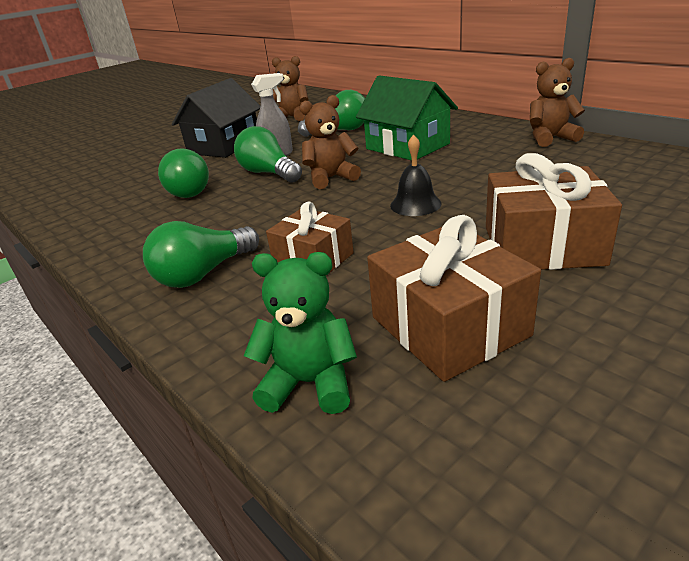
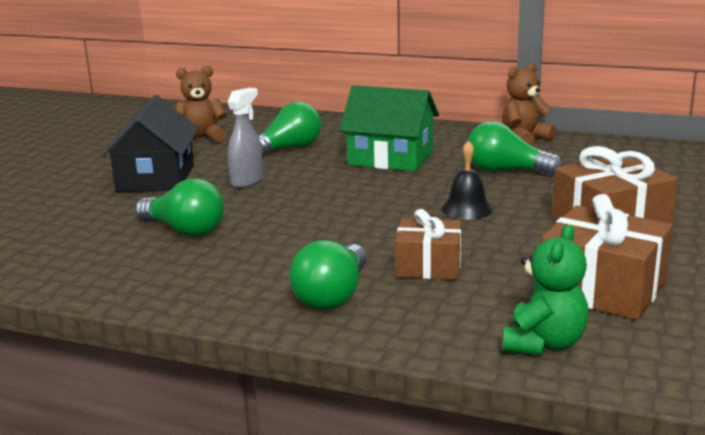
camera: 30 degrees left, 10 degrees down
green light bulb [234,126,302,183] -> green light bulb moved to [468,121,562,175]
green teddy bear [244,252,357,414] -> green teddy bear turned 135 degrees clockwise [503,224,589,355]
brown teddy bear [299,95,361,189] -> none

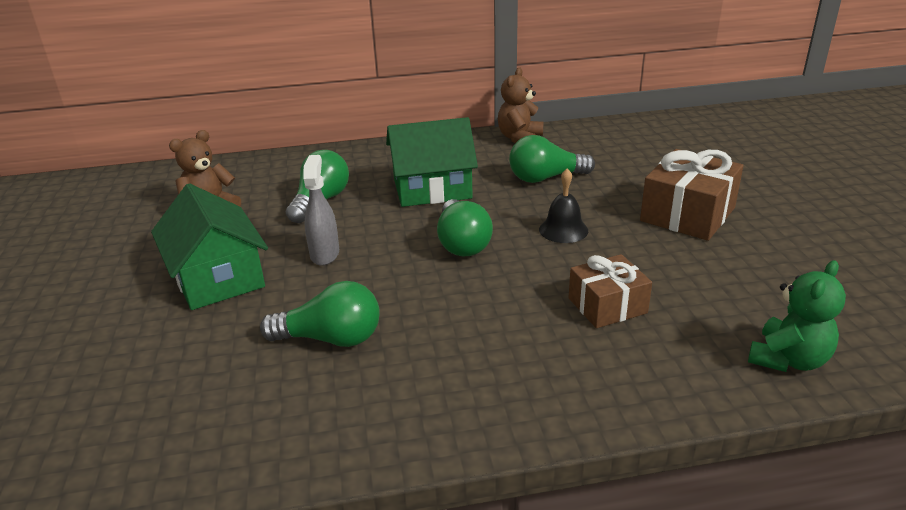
camera: 30 degrees left, 10 degrees up
black house [101,95,198,192] -> green house [151,183,268,310]
green light bulb [289,240,367,310] -> green light bulb moved to [437,199,493,256]
green teddy bear [503,224,589,355] -> green teddy bear turned 45 degrees clockwise [748,260,846,372]
brown gift [541,194,673,320] -> none

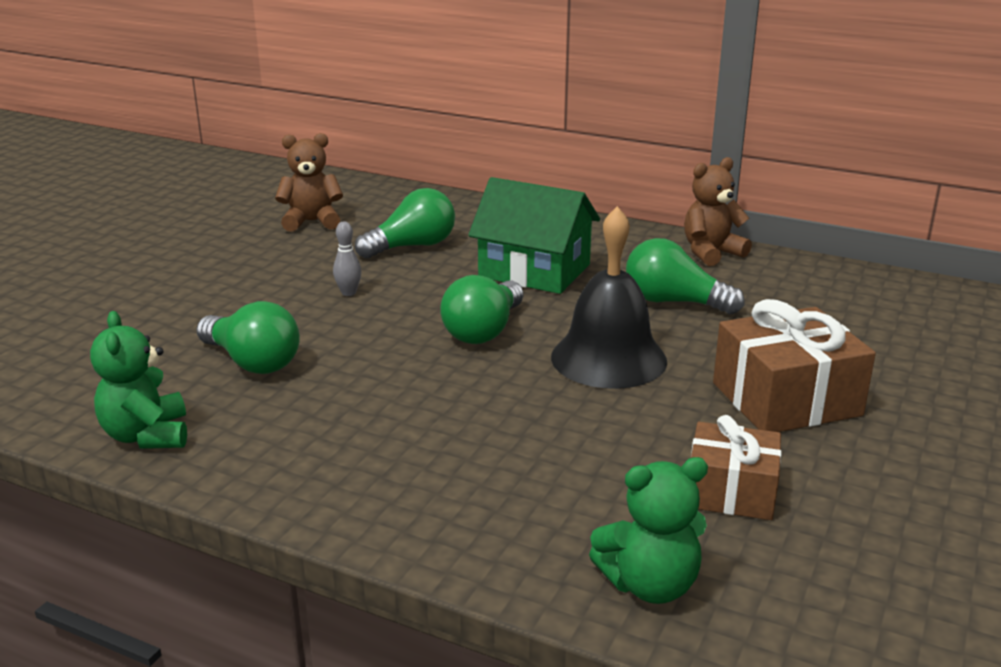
camera: 35 degrees right, 5 degrees down
green house [151,183,268,310] -> none
grey spray bottle [304,155,339,266] -> grey bowling pin [333,222,362,296]
black bell [539,169,588,243] -> black bell [551,206,667,389], size x1.77
brown gift [569,254,652,328] -> brown gift moved to [691,415,781,520]
none -> green teddy bear [90,311,187,449]

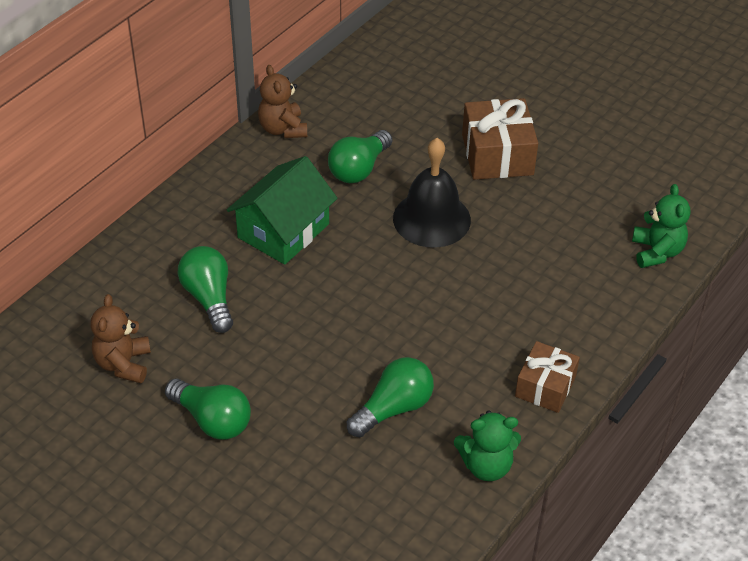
camera: 80 degrees left, 20 degrees up
grey bowling pin [333,222,362,296] -> none
green light bulb [440,275,524,344] -> green light bulb moved to [165,379,251,440]
brown gift [691,415,781,520] -> brown gift moved to [515,341,580,413]

